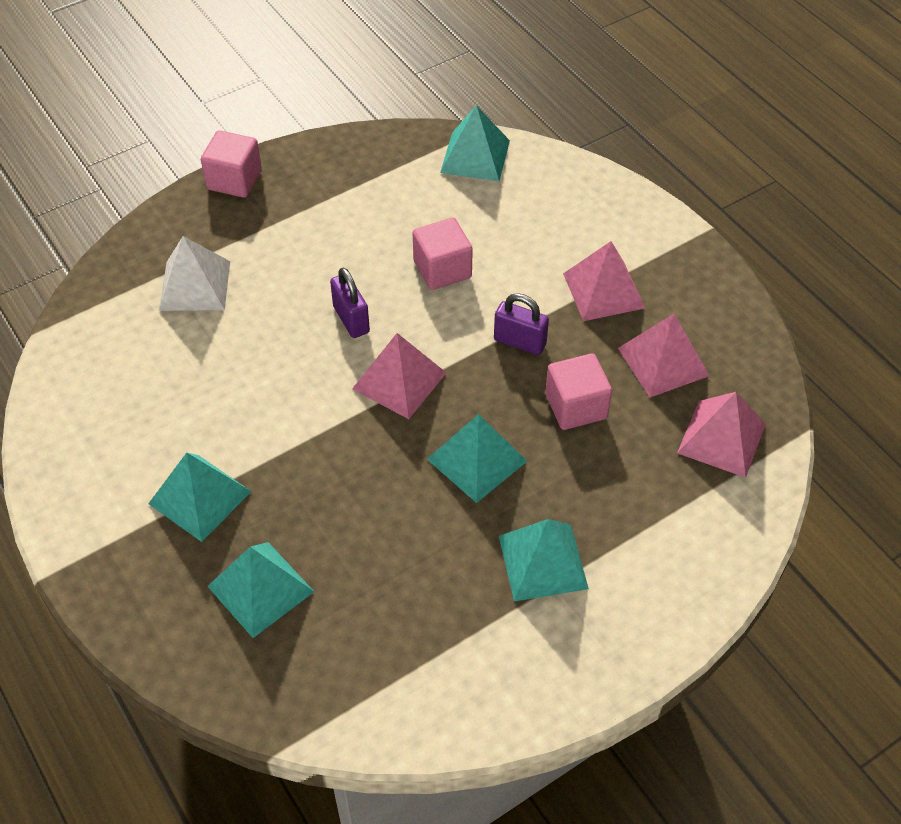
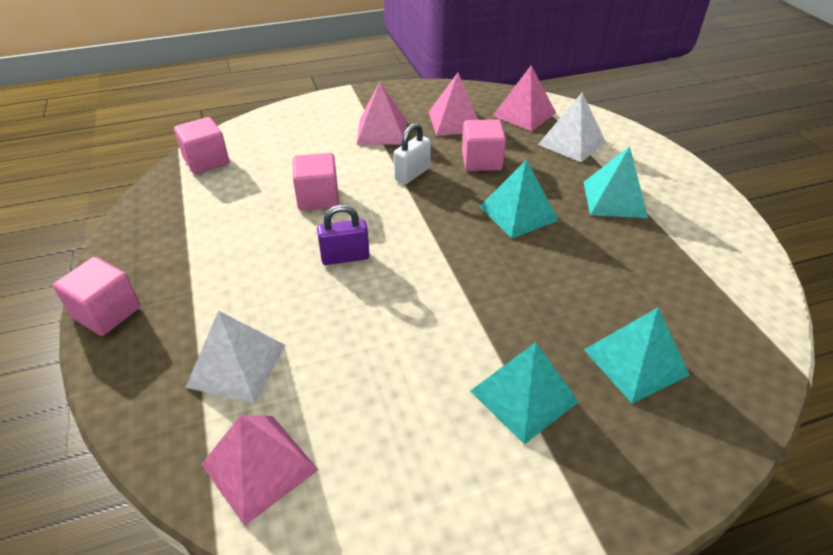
camera: 75 degrees left, 10 degrees down
pink pyramid [352,333,446,419] -> pink pyramid moved to [201,415,318,526]
turquoise pyramid [440,105,510,181] -> pink cube [174,117,229,174]
purple padlock [494,293,549,355] -> white padlock [394,123,431,184]
none -> white pyramid [538,93,605,162]

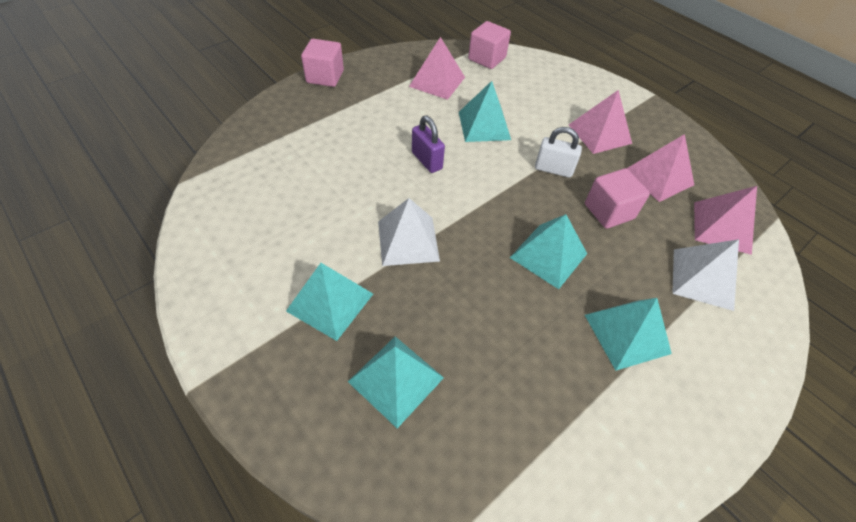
camera: 65 degrees right, 10 degrees up
white pyramid [185,311,285,403] -> white pyramid moved to [378,198,440,266]
pink pyramid [201,415,318,526] -> pink pyramid moved to [409,37,465,100]
pink cube [293,153,339,210] -> turquoise pyramid [459,81,511,142]

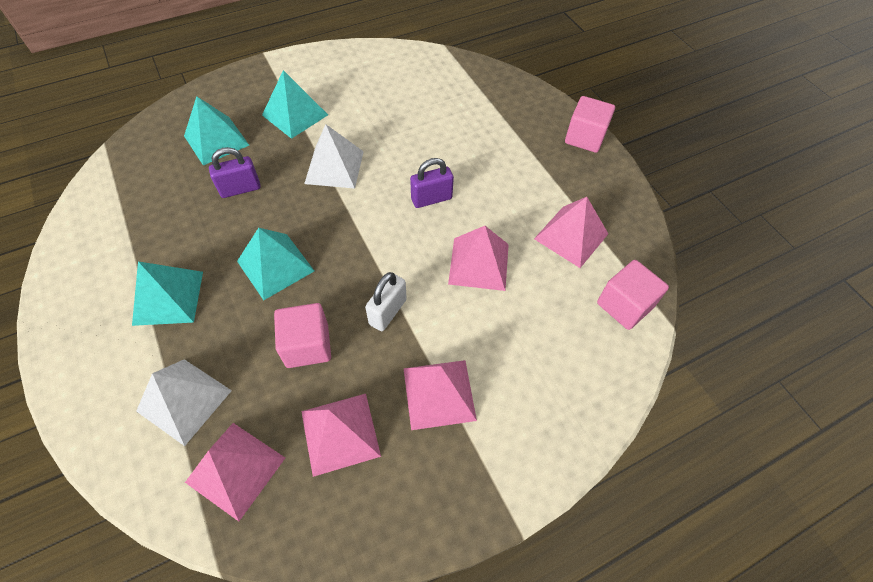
camera: 105 degrees right, 5 degrees up
turquoise pyramid [459,81,511,142] -> pink pyramid [448,226,509,291]
none -> purple padlock [209,147,261,198]

